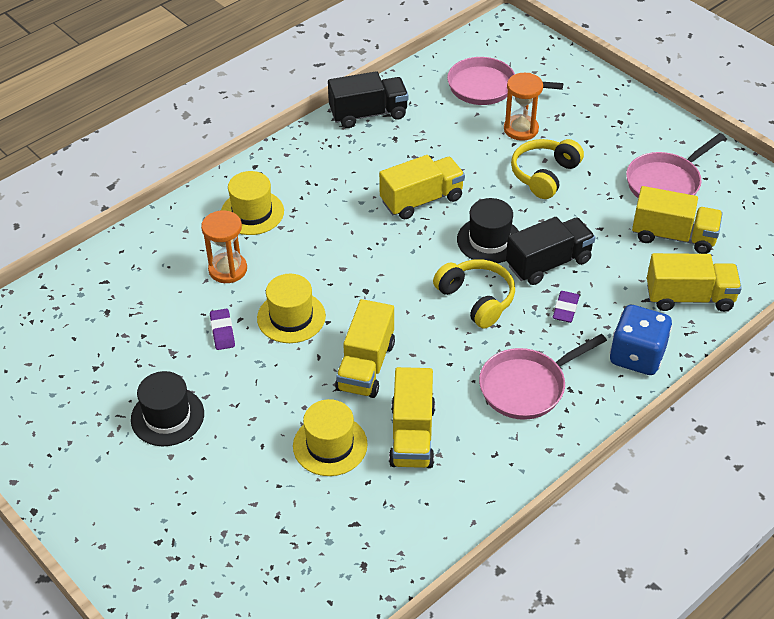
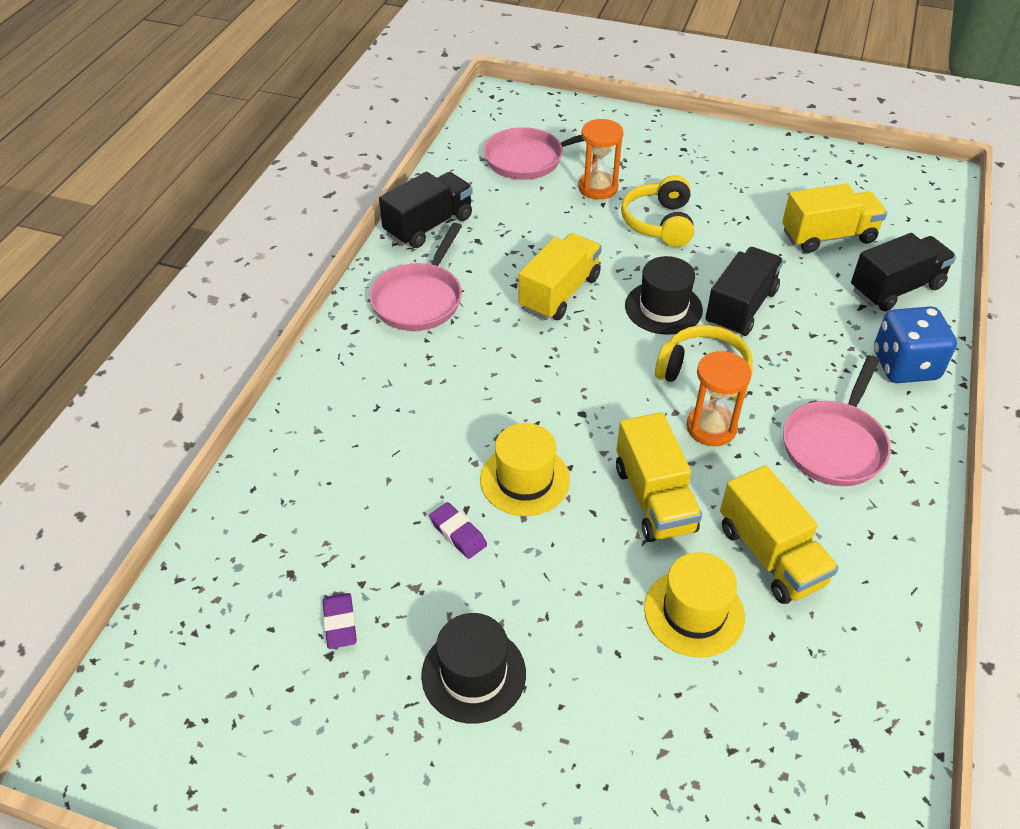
camera: 30 degrees left, 0 degrees up
orange hourglass [201,210,247,283] -> orange hourglass moved to [686,351,752,446]
yellow hat [221,171,284,235] -> none
purple eraser [553,291,579,323] -> purple eraser moved to [323,593,357,649]
pink pan [626,133,726,198] -> pink pan moved to [370,223,462,331]
yellow truck [647,253,742,312] -> black truck [851,233,956,311]

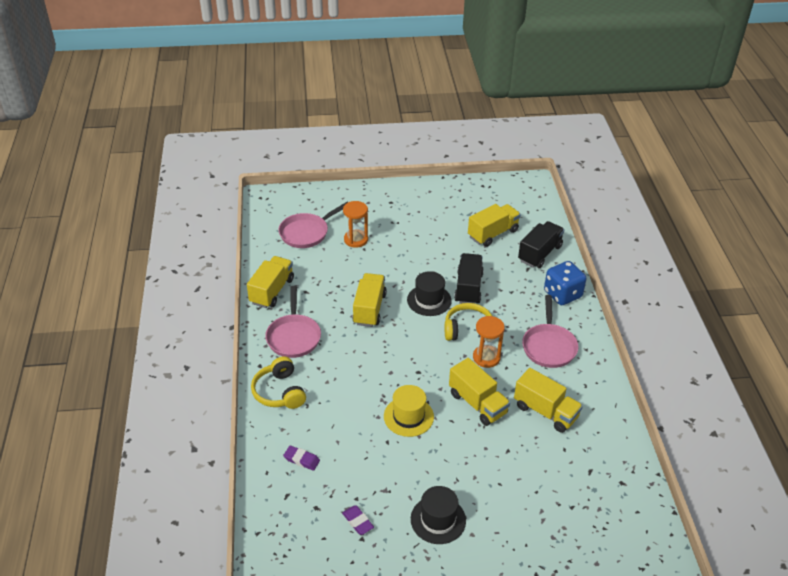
camera: 25 degrees left, 5 degrees down
black truck [379,172,473,248] -> yellow truck [247,256,294,308]
purple eraser [429,502,487,559] -> purple eraser moved to [283,446,320,471]
yellow headphones [621,175,694,247] -> yellow headphones moved to [251,356,306,409]
yellow hat [644,552,745,657] -> none

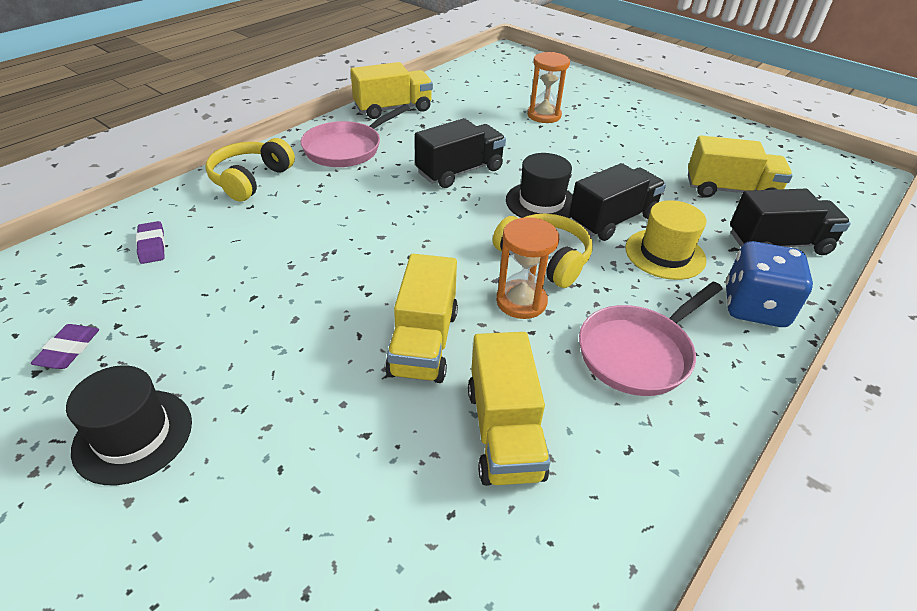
camera: 45 degrees right, 0 degrees up
pink pan [278,202,348,248] -> none
yellow truck [353,273,387,327] -> black truck [415,118,506,188]
yellow hat [384,385,434,437] -> yellow hat moved to [625,200,707,280]

